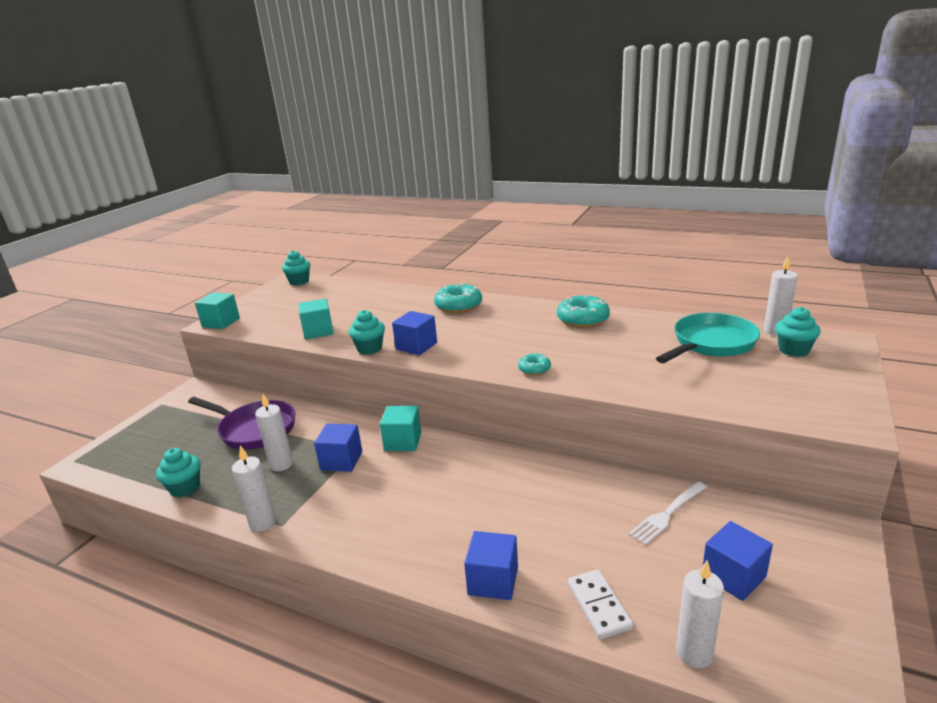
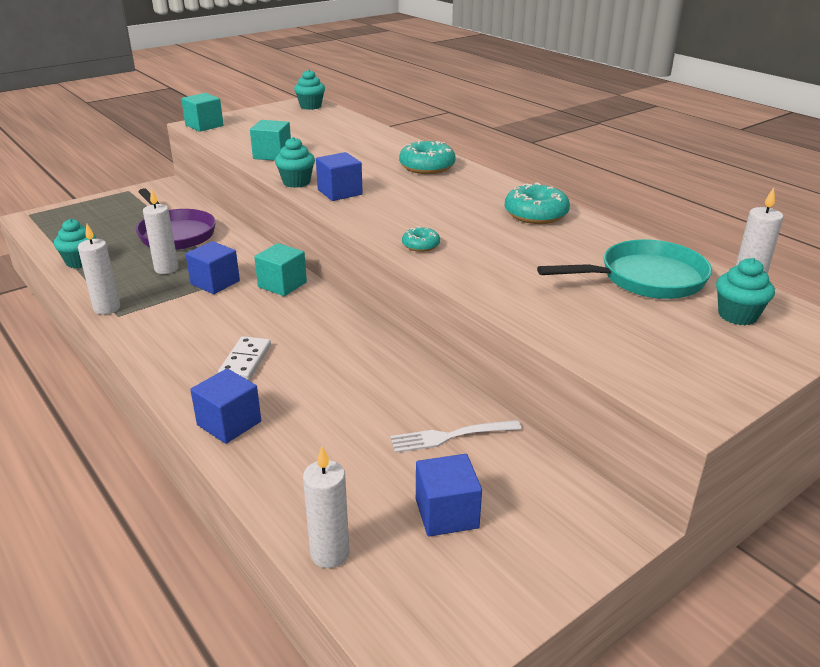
camera: 25 degrees right, 5 degrees up
white domino [568,569,633,639] -> white domino moved to [218,336,271,380]

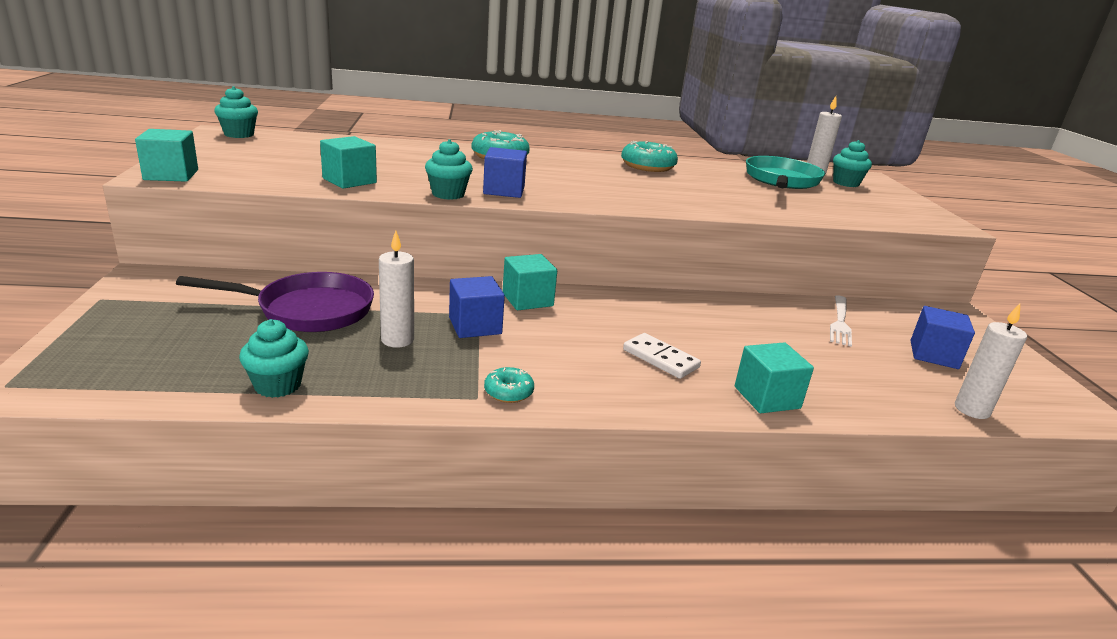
camera: 60 degrees left, 5 degrees down
white candle [78,224,120,315] -> none
blue cube [190,368,261,444] -> turquoise cube [735,342,814,413]
turquoise donut [402,226,440,252] -> turquoise donut moved to [484,367,534,403]

